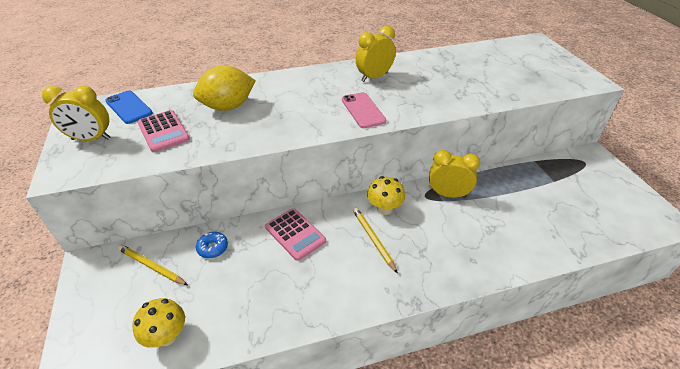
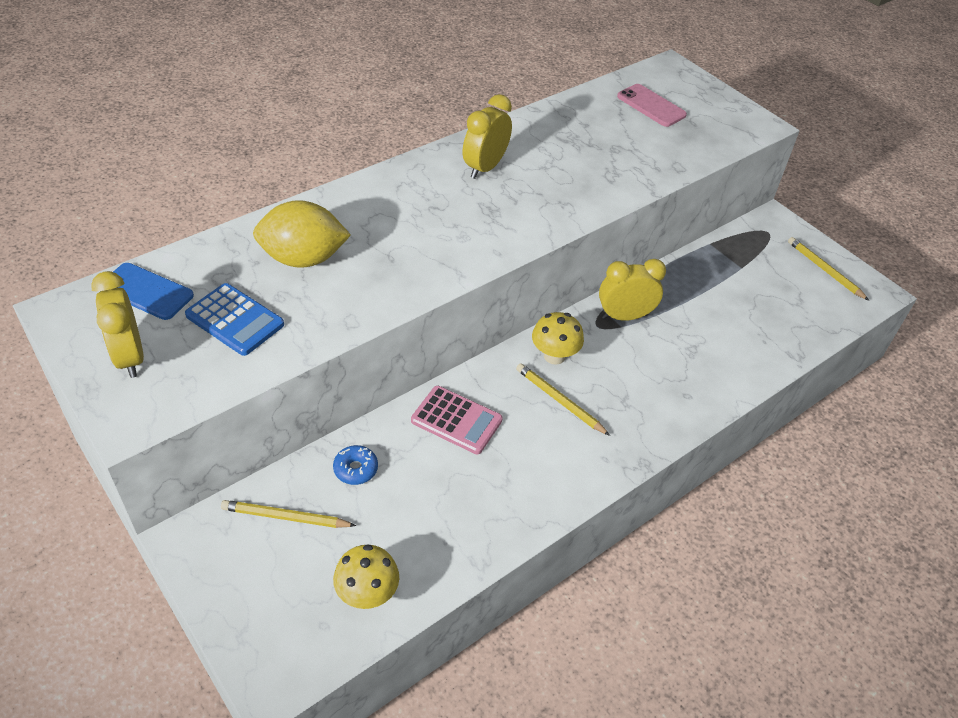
camera: 25 degrees left, 5 degrees up
yellow clock [42,86,110,141] -> yellow clock turned 90 degrees clockwise [91,271,144,378]
pink calculator [137,110,190,152] -> blue calculator [185,283,284,356]
yellow lemon [193,66,256,111] -> yellow lemon turned 45 degrees clockwise [253,200,351,268]
pink phone [342,92,386,128] -> pink phone moved to [617,84,687,127]
none -> yellow pencil [788,237,869,301]

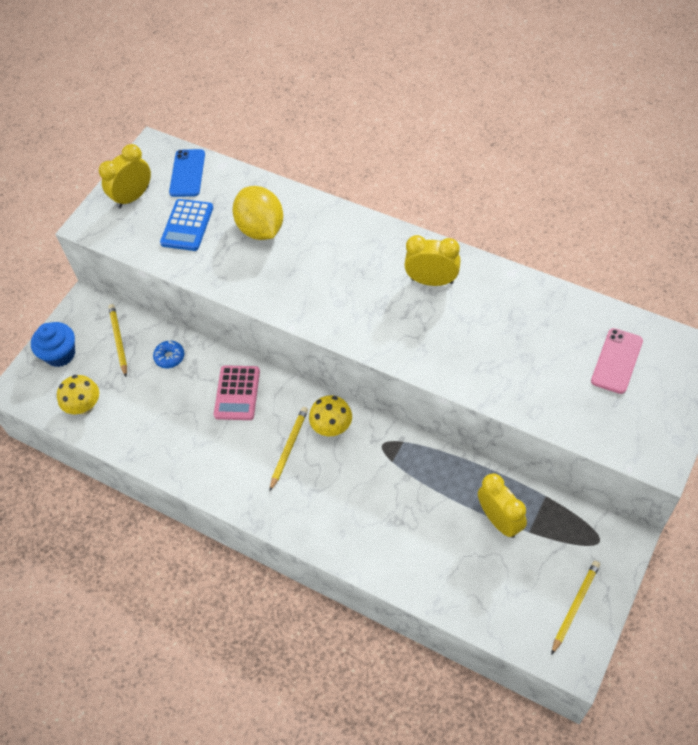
camera: 75 degrees right, 10 degrees up
yellow clock [599,259,666,321] -> yellow clock moved to [478,473,527,538]
none -> blue cupcake [31,322,75,367]

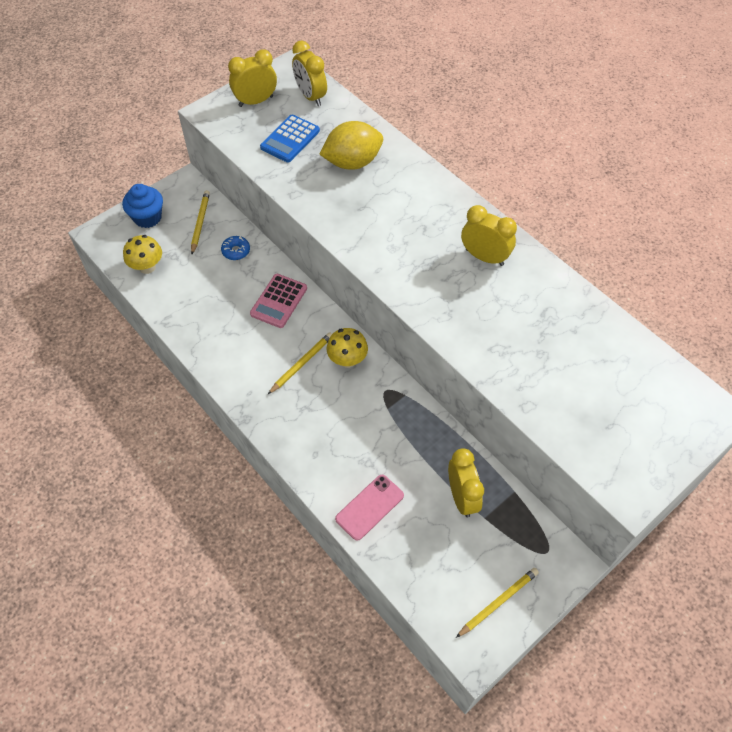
camera: 15 degrees right, 0 degrees up
blue phone [169,149,205,197] -> yellow clock [292,41,327,106]
yellow lemon [232,186,283,240] -> yellow lemon turned 75 degrees clockwise [319,121,383,170]
pink phone [591,328,643,394] -> pink phone moved to [335,475,404,541]

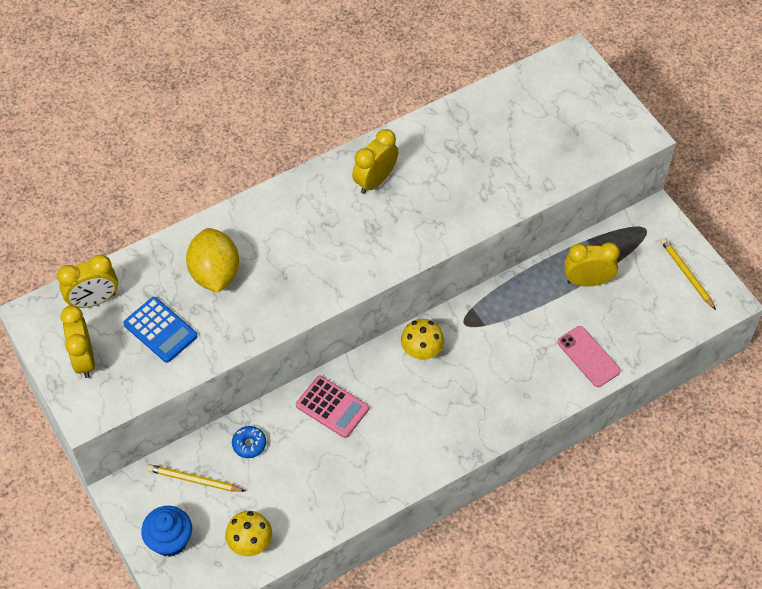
camera: 80 degrees left, 0 degrees up
yellow pencil [268,332,332,394] -> none

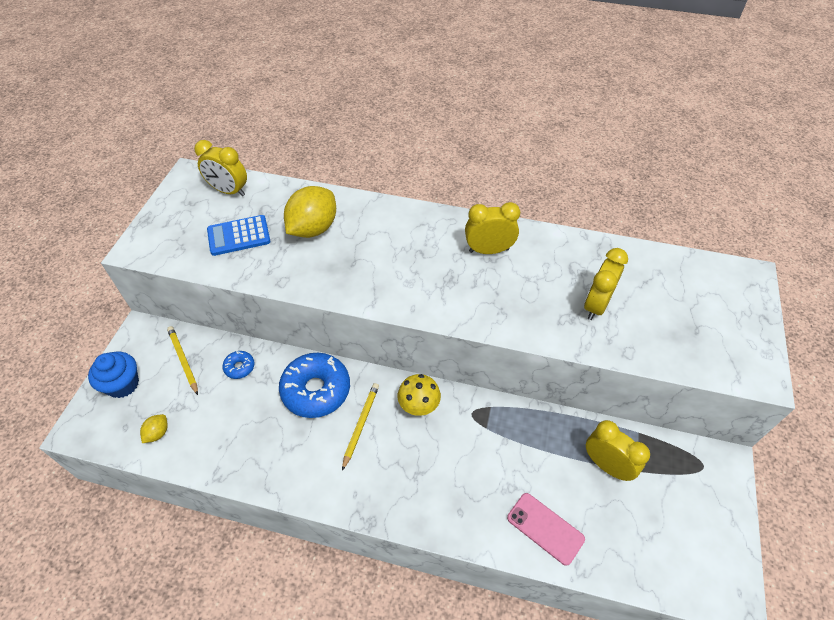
camera: 45 degrees right, 5 degrees down
yellow clock [60,306,95,378] -> yellow clock moved to [584,248,628,320]
blue calculator [123,297,197,363] -> blue calculator turned 75 degrees clockwise [207,215,270,256]
yellow mushroom [225,511,272,556] -> yellow lemon [140,414,168,443]
pink calculator [296,376,369,438] -> blue donut [279,353,350,418]
pink phone [558,326,621,387] -> pink phone turned 60 degrees counterclockwise [507,493,585,566]
yellow pencil [661,238,716,310] -> yellow pencil moved to [342,383,379,471]

